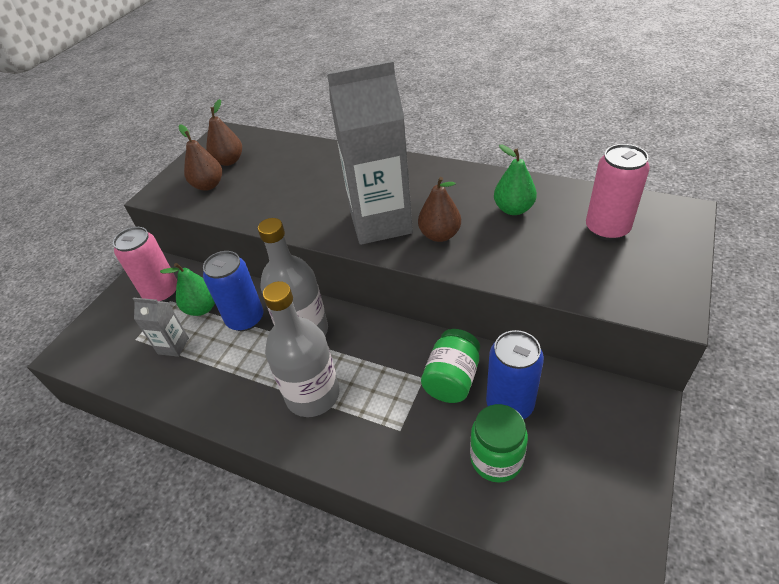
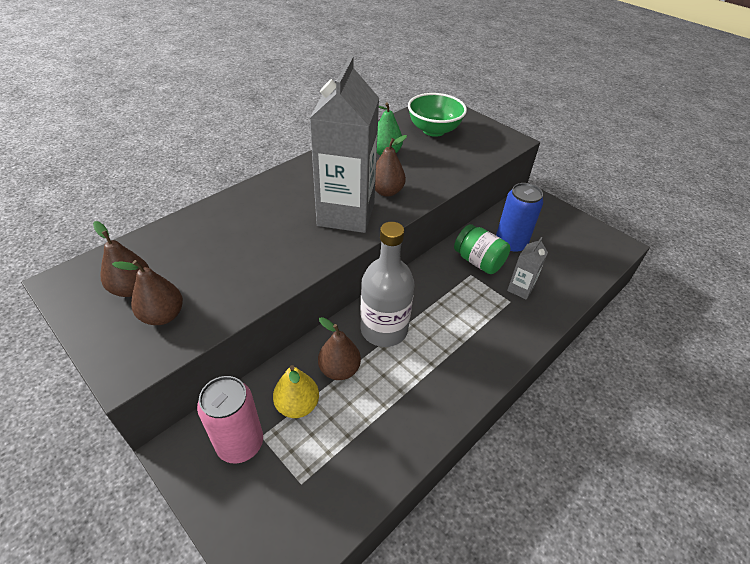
camera: 75 degrees left, 0 degrees up
grey carton [133,298,189,357] -> grey carton moved to [507,237,548,300]
green pear [160,263,215,316] -> yellow pear [273,365,319,418]
blue can [203,251,263,331] -> brown pear [318,317,361,380]
grey bottle [263,281,339,417] -> none
green jar [470,404,528,483] -> none
pink can [586,144,650,240] -> green bowl [408,93,467,137]

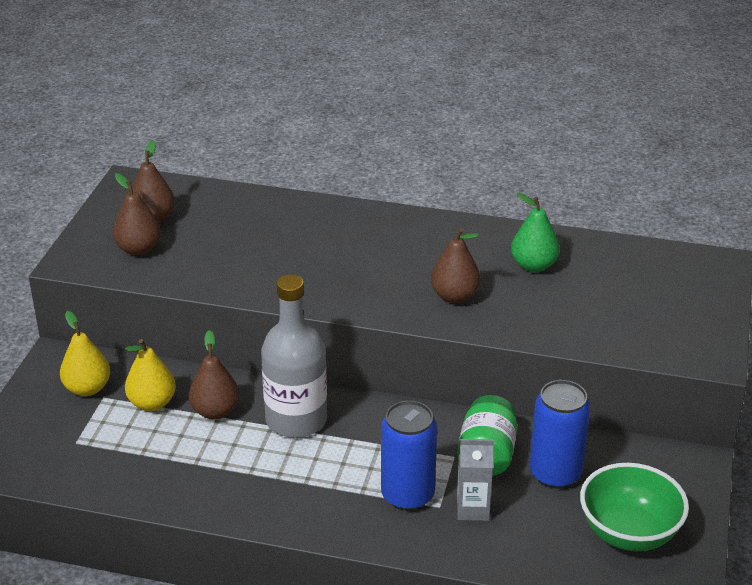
camera: 60 degrees right, 10 degrees down
pink can [197,376,263,464] -> yellow pear [60,311,110,396]
grey carton [309,56,379,233] -> none
green bowl [408,93,467,137] -> green bowl moved to [580,463,689,551]
none -> blue can [381,400,437,511]

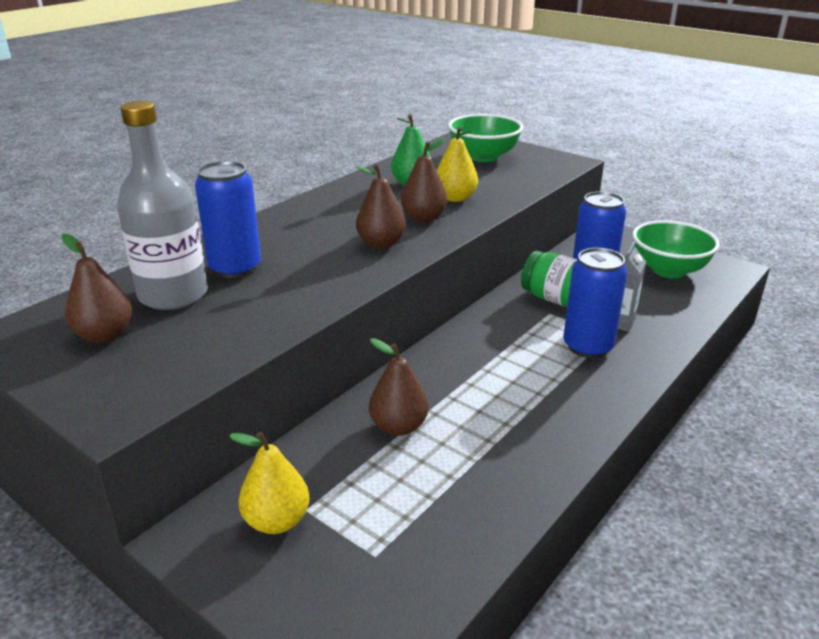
camera: 65 degrees left, 5 degrees down
brown pear [113,173,161,256] -> brown pear moved to [356,164,406,249]
yellow pear [125,339,176,411] -> yellow pear moved to [436,126,478,202]
grey bottle [261,274,327,438] -> grey bottle moved to [117,101,208,310]
none -> blue can [195,161,261,278]
none -> green bowl [448,114,523,162]

